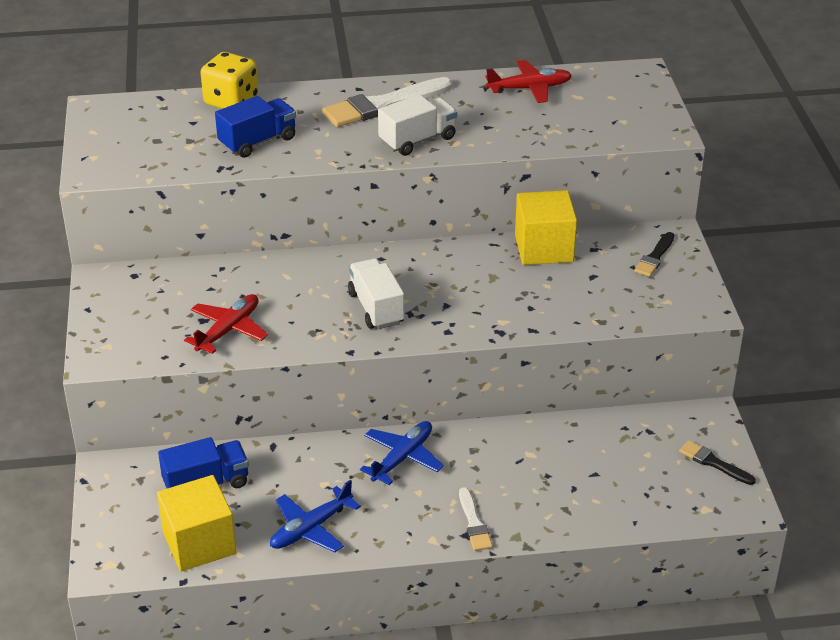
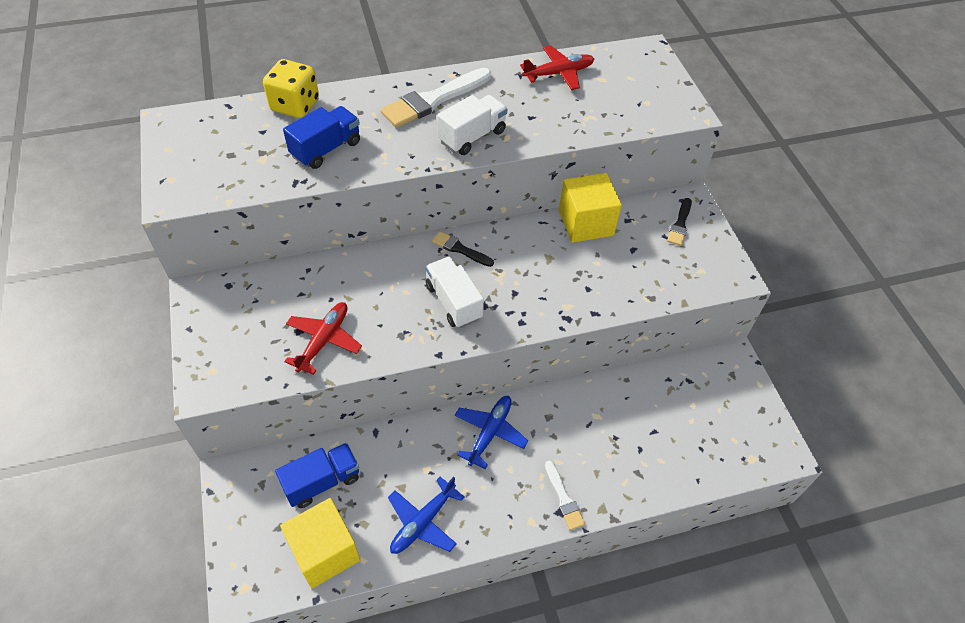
camera: 10 degrees left, 15 degrees up
black brush [679,440,756,485] -> black brush moved to [432,231,494,267]

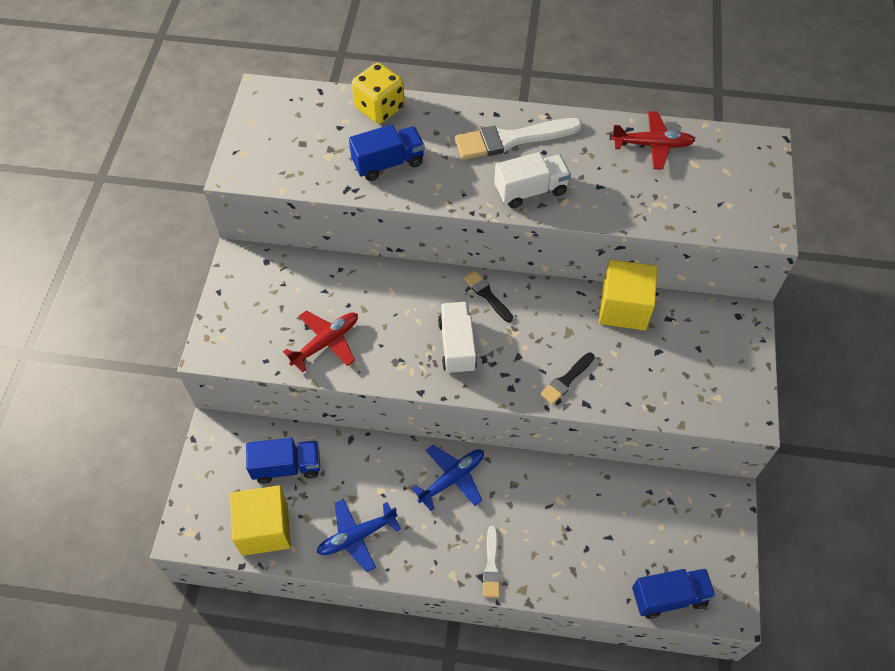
camera: 25 degrees right, 5 degrees up
black brush [667,198,692,246] -> black brush moved to [541,353,594,405]
none -> blue truck [632,568,716,619]

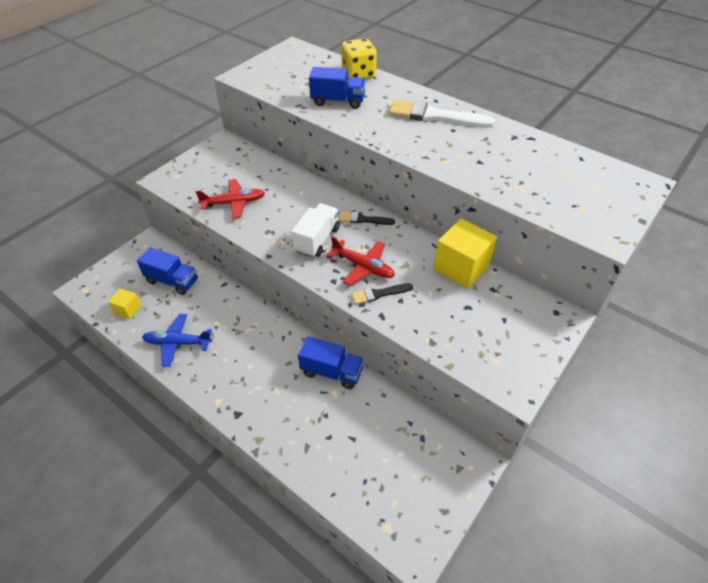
camera: 30 degrees right, 10 degrees down
yellow cube [230,485,291,556] -> yellow cube [108,288,141,319], size x0.51
blue plane [411,445,484,511] -> none
black brush [464,270,513,322] -> black brush turned 75 degrees counterclockwise [339,211,395,225]
white brush [483,526,501,598] -> none
white truck [494,152,571,208] -> none
red plane [611,111,695,170] -> red plane moved to [327,236,395,286]
blue truck [632,568,716,619] -> blue truck moved to [298,336,364,389]

